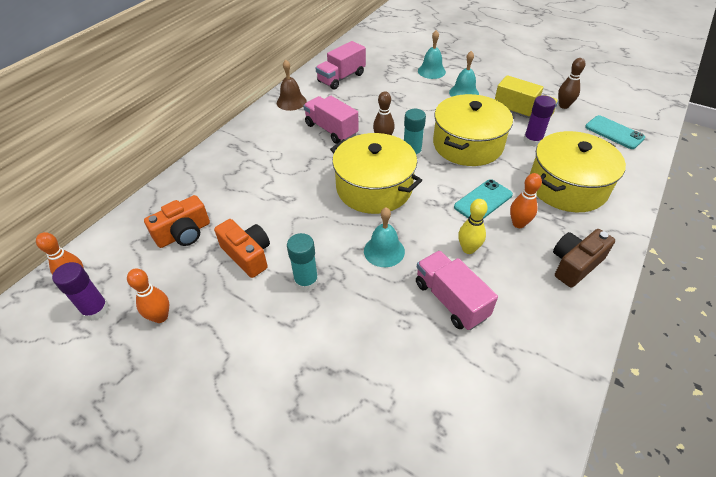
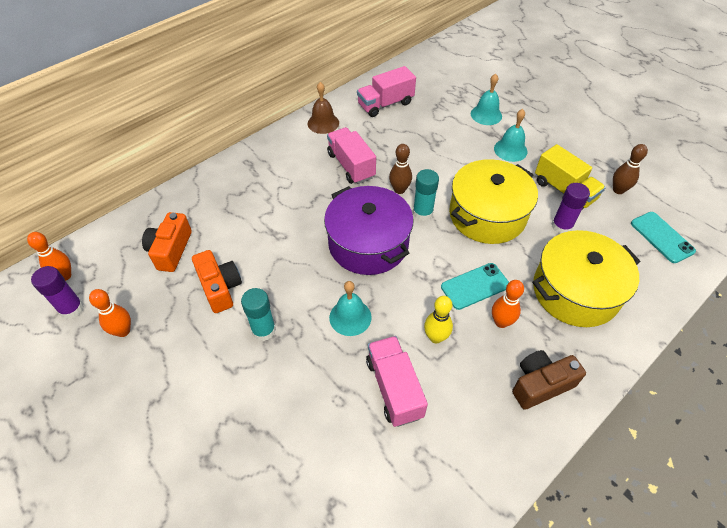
camera: 15 degrees right, 5 degrees up
orange camera [144,195,210,248] -> orange camera turned 120 degrees clockwise [142,212,192,272]
yellow pot [330,133,422,214] -> purple pot [324,186,414,275]

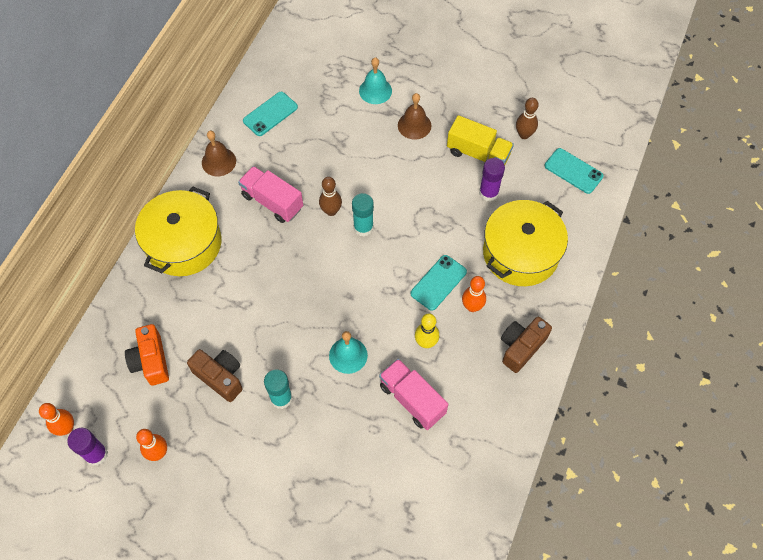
camera: 25 degrees left, 10 degrees up
orange camera [192,250,242,313] -> brown camera [187,349,243,402]
purple pot [324,186,414,275] -> none
pink truck [357,66,416,117] -> turquoise phone [243,92,298,136]
yellow pot [449,159,538,244] -> yellow pot moved to [135,186,221,276]
turquoise bell [494,109,528,162] -> brown bell [398,93,431,140]

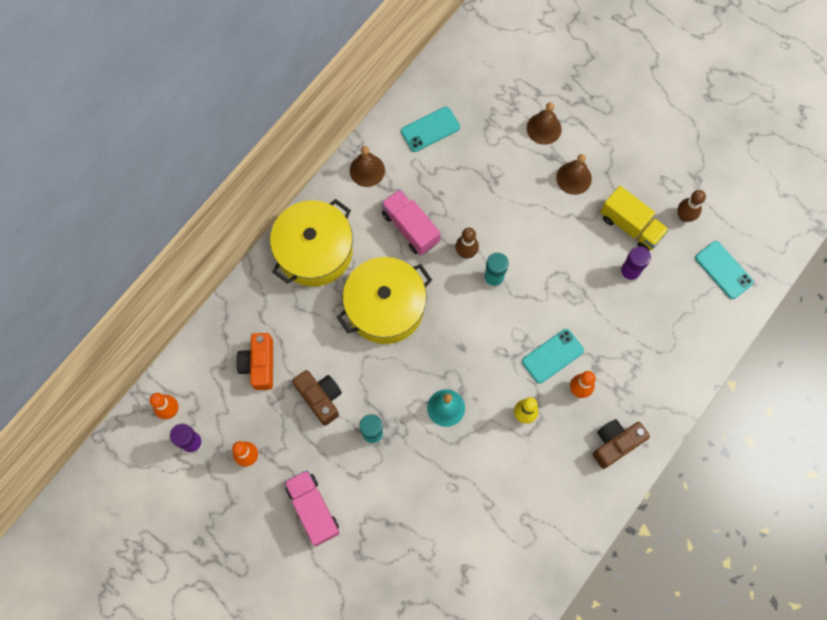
camera: 15 degrees right, 10 degrees up
turquoise bell [359,58,392,104] -> brown bell [527,102,562,145]
pink truck [379,359,448,430] -> pink truck moved to [284,470,340,546]
yellow pot [483,200,568,286] -> yellow pot moved to [337,257,432,344]

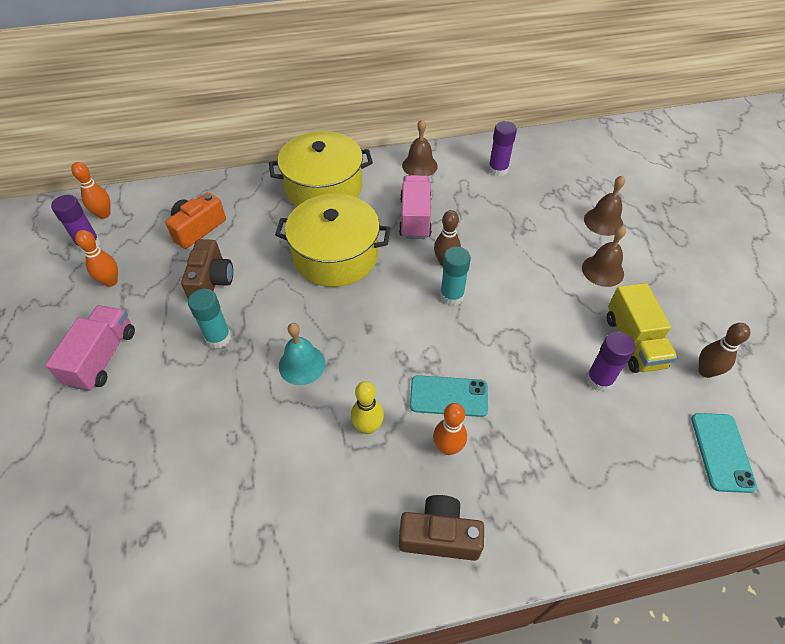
camera: 40 degrees right, 20 degrees down
turquoise phone [401,106,460,152] -> purple glue stick [488,121,517,176]

